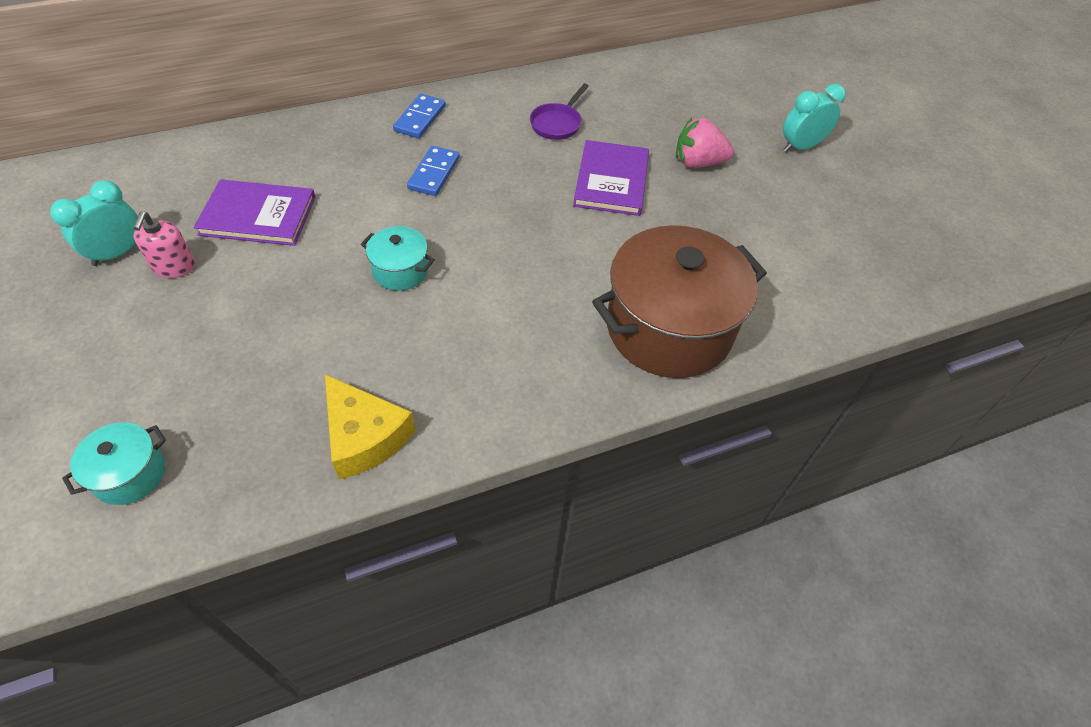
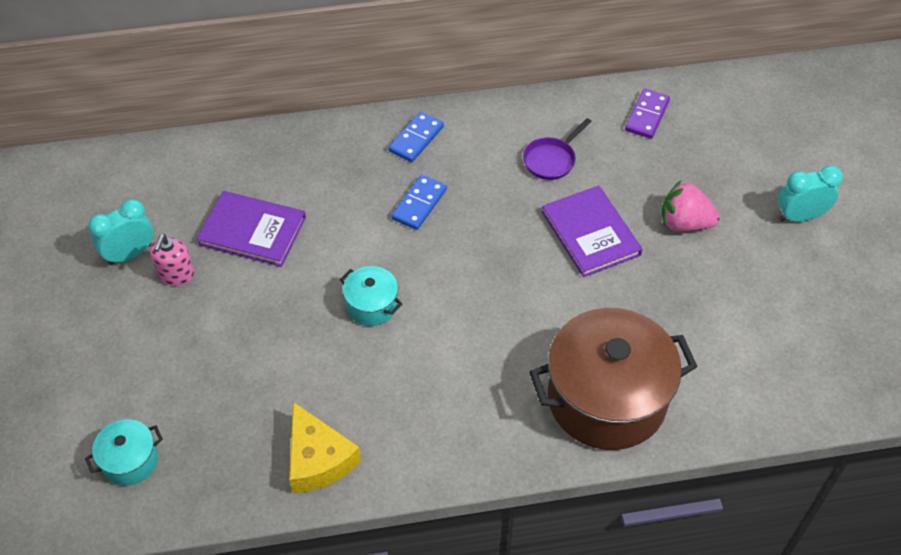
camera: 15 degrees right, 0 degrees up
purple book [573,140,649,216] -> purple book turned 45 degrees counterclockwise [542,186,643,277]
none -> purple domino [625,89,670,139]

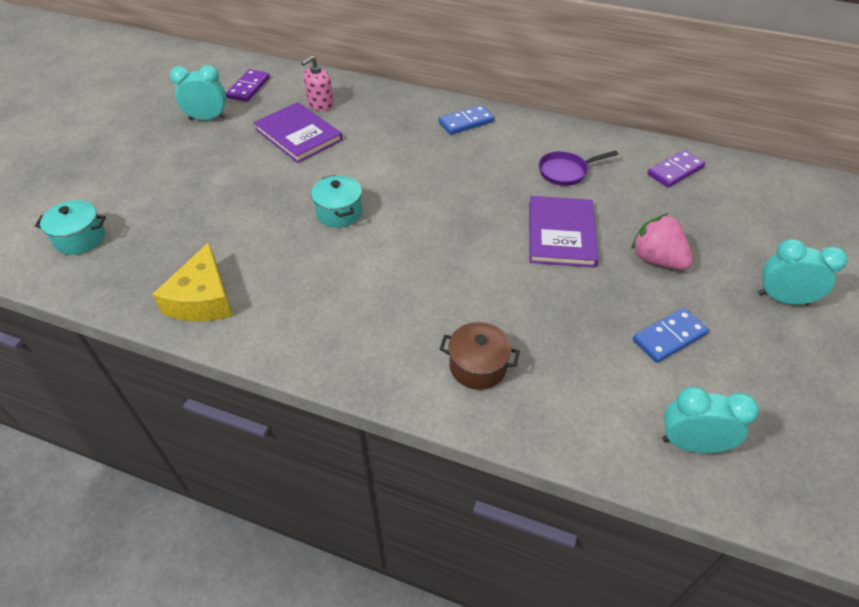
camera: 30 degrees right, 5 degrees down
pink soap dispenser [150,234,194,286] -> pink soap dispenser moved to [301,56,334,111]
blue domino [391,175,447,230] -> blue domino moved to [633,308,709,363]
brown pot [529,308,698,450] -> brown pot [440,322,520,390], size x0.45
none -> purple domino [226,69,270,102]
none -> turquoise clock [662,387,759,453]

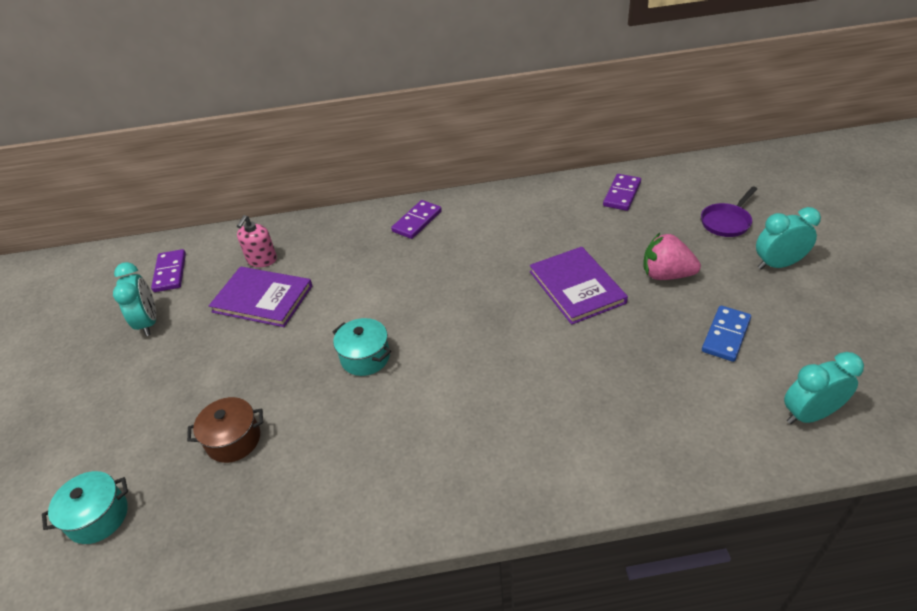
camera: 25 degrees left, 5 degrees down
yellow cheese [152,242,233,321] -> none
turquoise clock [170,65,226,120] -> turquoise clock turned 105 degrees clockwise [113,262,156,336]
blue domino [439,105,494,135] -> purple domino [391,200,442,239]
brown pot [440,322,520,390] -> brown pot moved to [187,397,263,463]
purple pan [539,150,618,186] -> purple pan moved to [701,186,757,237]

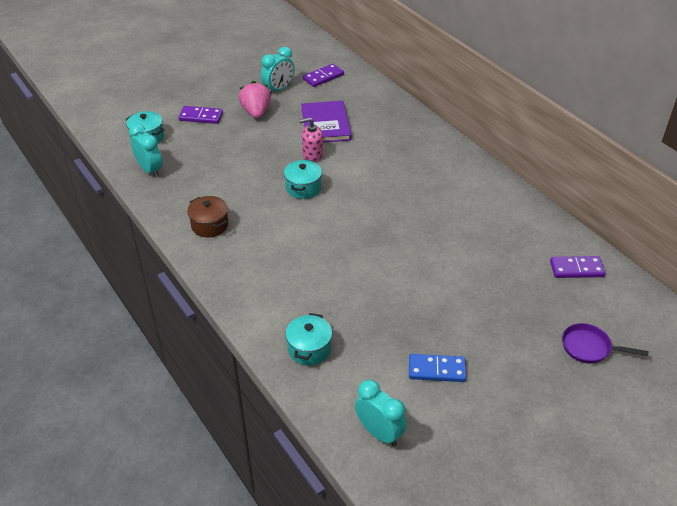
camera: 60 degrees right, 0 degrees up
brown pot [187,397,263,463] -> brown pot moved to [187,196,229,237]
pink soap dispenser [237,215,277,267] -> pink soap dispenser moved to [299,117,323,162]
purple domino [391,200,442,239] -> purple domino moved to [179,106,223,124]
purple book [530,247,628,325] -> none
pink strawberry [644,233,701,280] -> pink strawberry moved to [239,81,271,118]
turquoise clock [756,207,821,269] -> turquoise clock moved to [129,124,162,178]
none -> turquoise pot [286,313,332,365]

